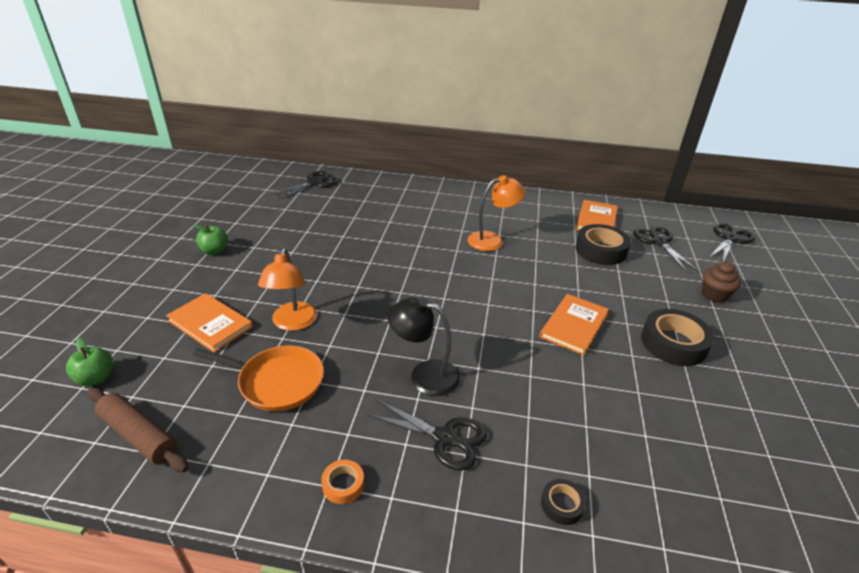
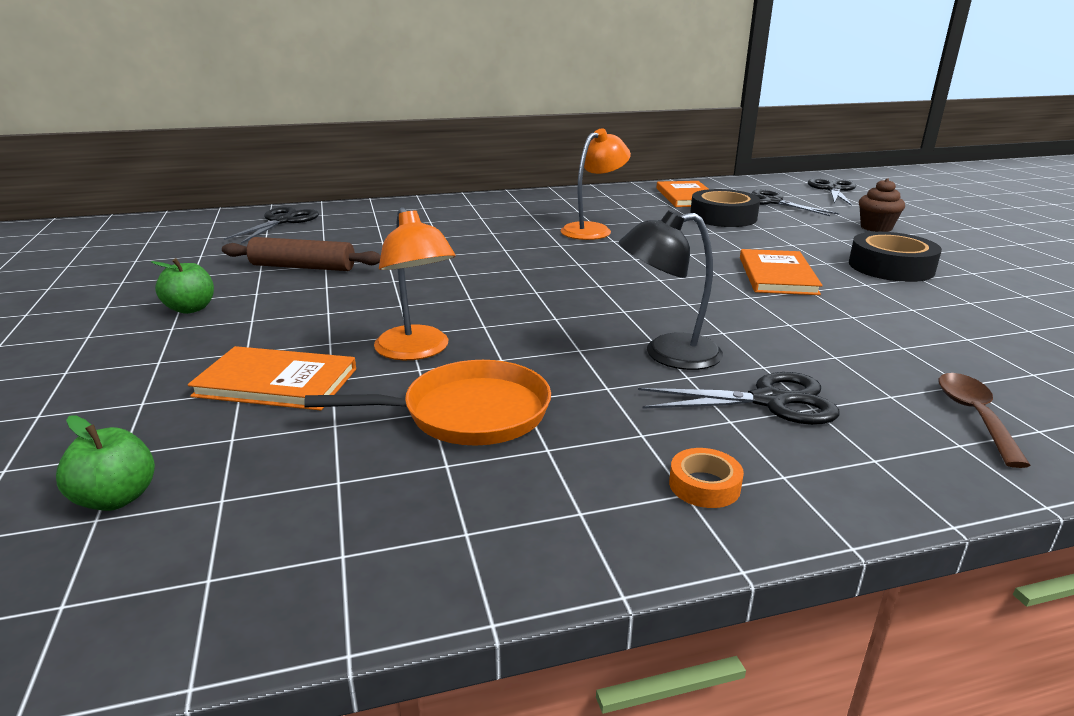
camera: 25 degrees left, 10 degrees down
brown rolling pin [88,388,189,472] -> brown rolling pin moved to [222,237,381,271]
black tape [541,479,586,525] -> brown spoon [938,373,1031,468]

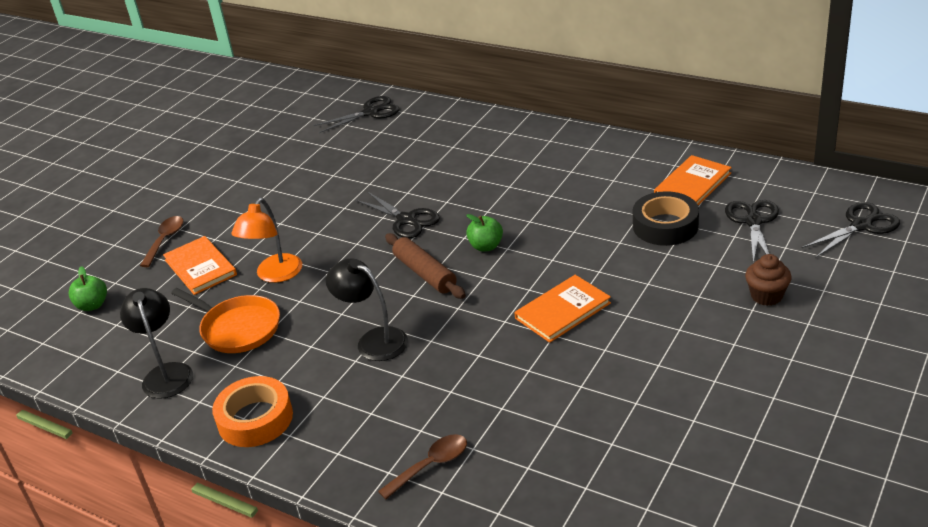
camera: 50 degrees right, 10 degrees up
green apple [151,258,214,314] -> green apple moved to [466,214,503,252]
brown rolling pin [222,237,381,271] -> brown rolling pin moved to [385,233,466,299]
orange lamp [561,128,631,240] -> none
black scissors [638,372,840,425] -> black scissors moved to [356,191,440,238]
orange tape [669,448,744,508] -> orange tape [212,376,293,447], size x2.03
black tape [849,232,942,282] -> none
none -> black lamp [120,288,193,399]
none -> brown spoon [140,216,184,267]

